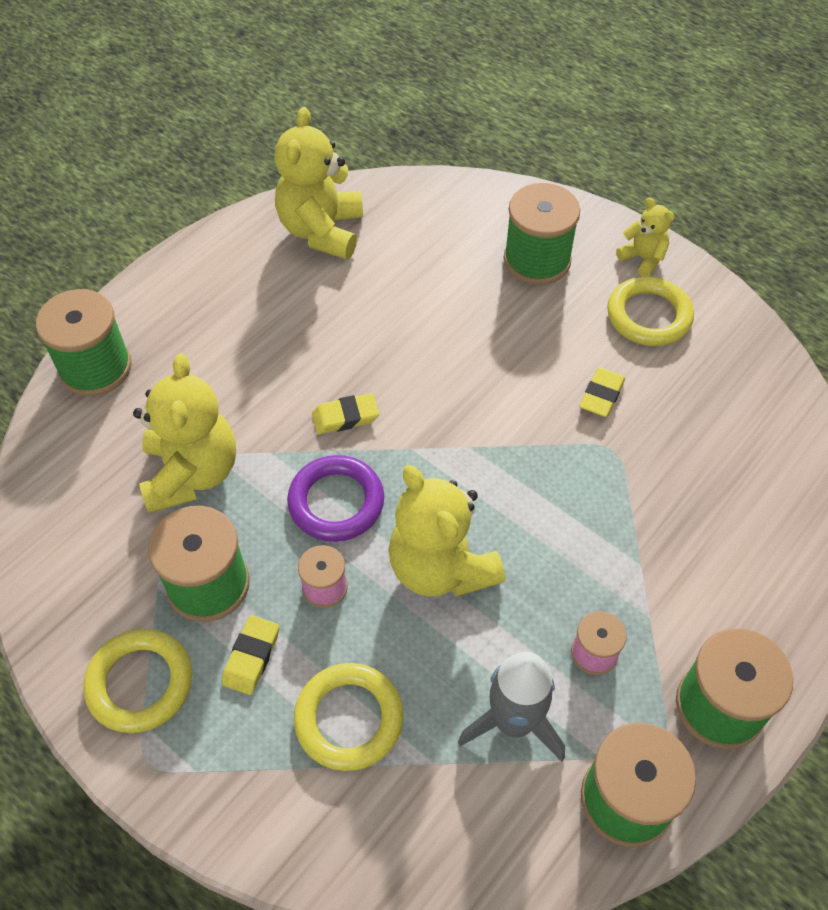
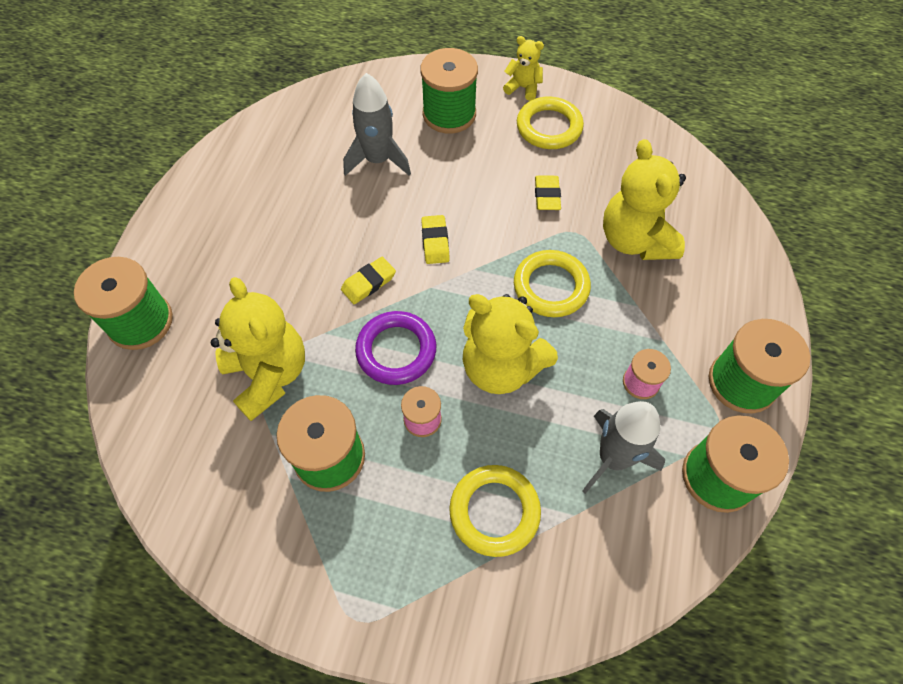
camera: 25 degrees left, 5 degrees up
yellow ring [83,629,192,733] -> yellow ring moved to [514,250,591,317]
yellow eraser [222,615,279,695] -> yellow eraser moved to [421,215,450,264]
yellow teddy bear [274,107,363,259] -> yellow teddy bear moved to [603,139,686,260]
none -> grey rocket [343,73,411,176]

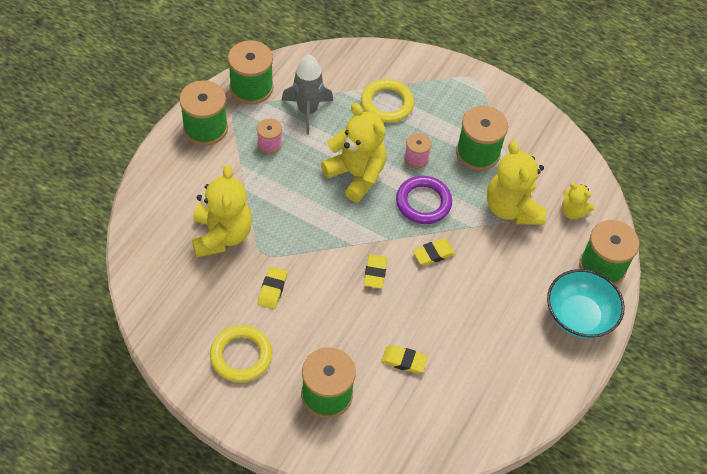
camera: 170 degrees left, 5 degrees down
grey rocket [343,73,411,176] -> yellow eraser [381,345,428,374]
yellow teddy bear [503,36,544,101] -> yellow teddy bear moved to [562,183,595,219]
yellow ring [514,250,591,317] -> none
none -> turquoise bowl [547,269,625,339]

